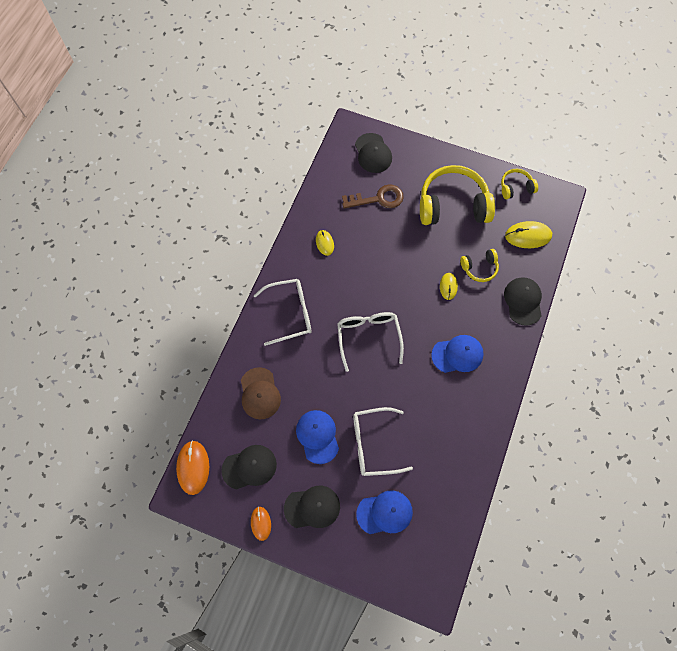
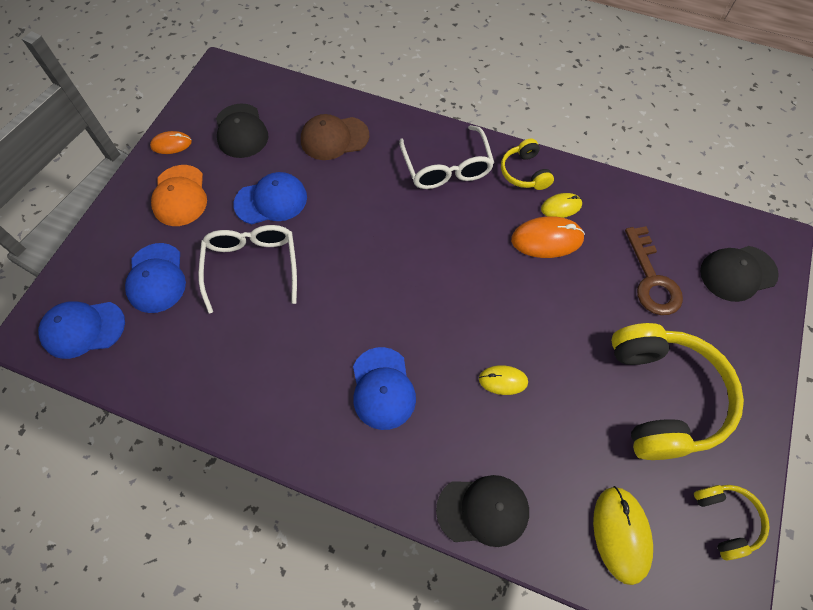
camera: 90 degrees right, 5 degrees down
orange mouse [176,440,209,495] -> orange mouse moved to [511,216,585,258]
black cap [284,486,340,528] -> orange cap [151,165,207,226]
white glasses [337,312,404,372] -> none
yellow headphones [460,249,499,282] -> yellow headphones moved to [501,139,554,190]
none -> blue cap [38,301,125,359]

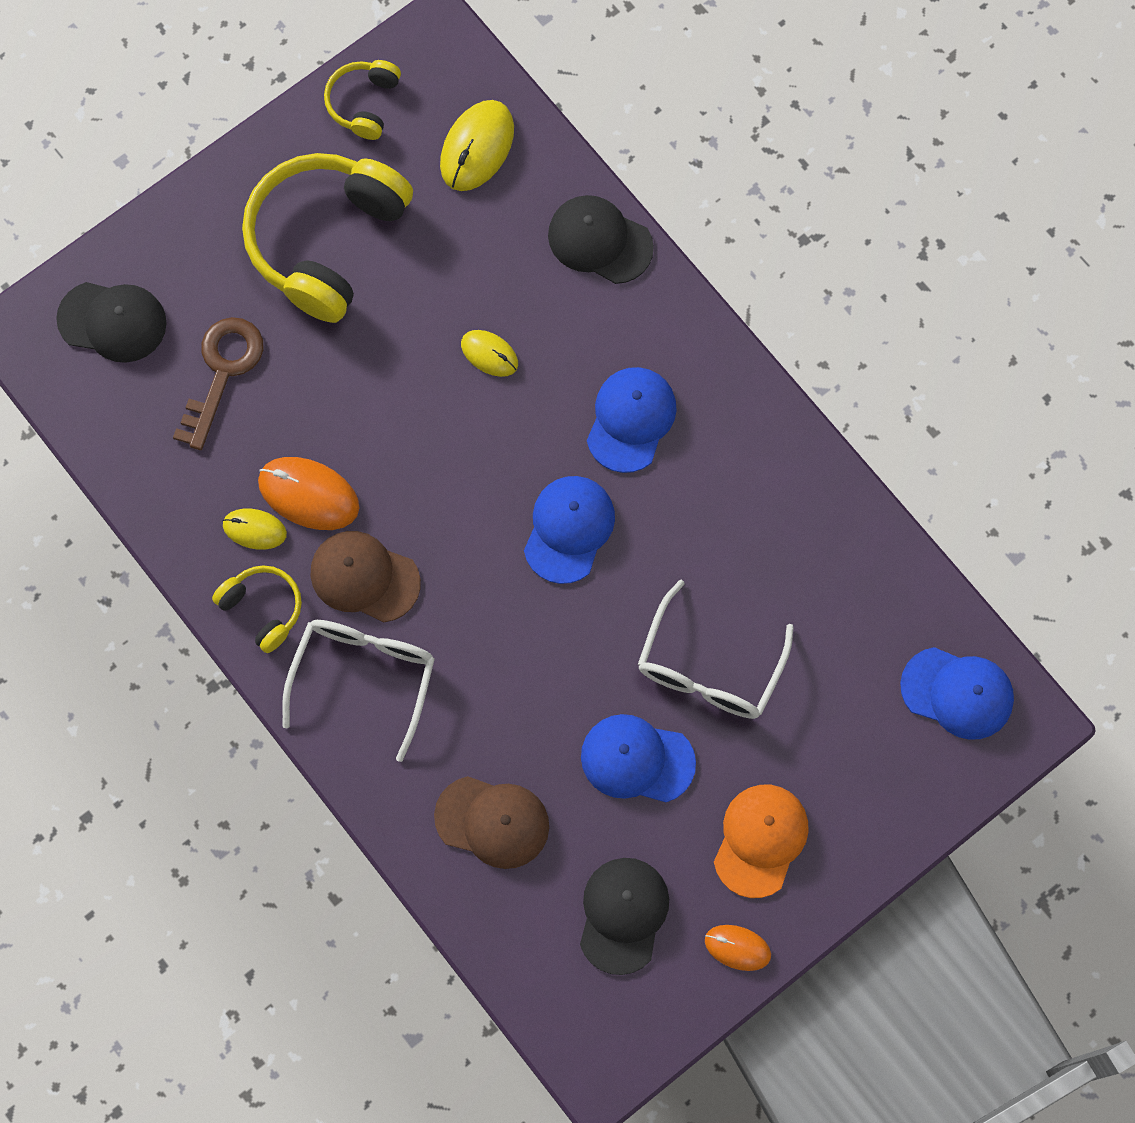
camera: 150 degrees left, 10 degrees up
blue cap [125,243,186,313] -> blue cap moved to [524,476,615,584]
yellow headphones [501,139,554,190] -> yellow headphones turned 60 degrees counterclockwise [212,565,302,653]
none -> brown cap [310,531,421,622]

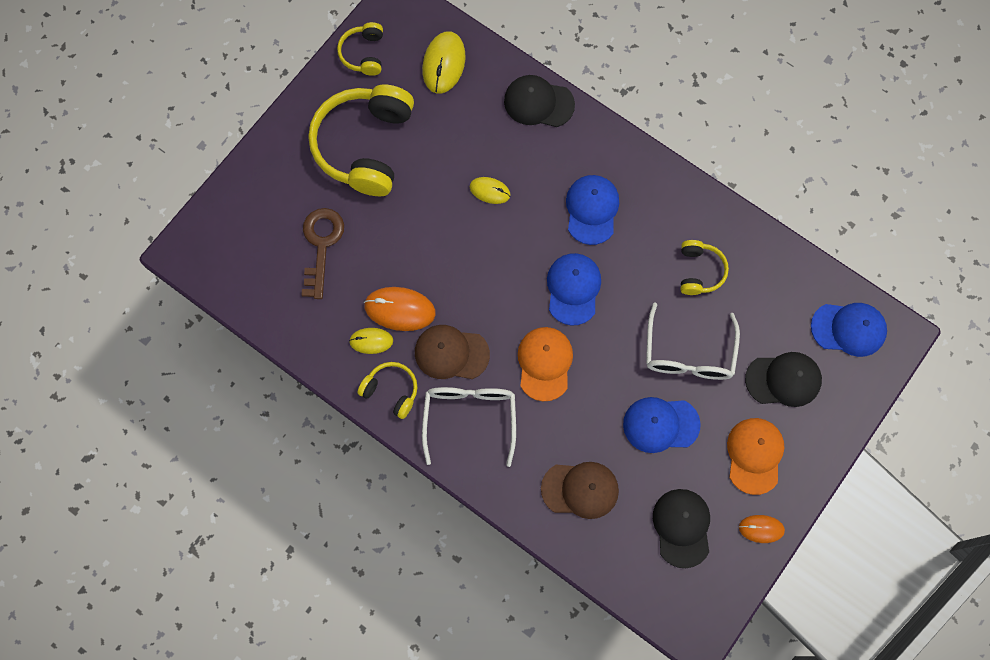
camera: 15 degrees left, 0 degrees up
black cap [56,282,167,363] -> black cap moved to [745,352,822,407]
none -> orange cap [518,327,573,401]
none -> yellow headphones [680,240,729,295]

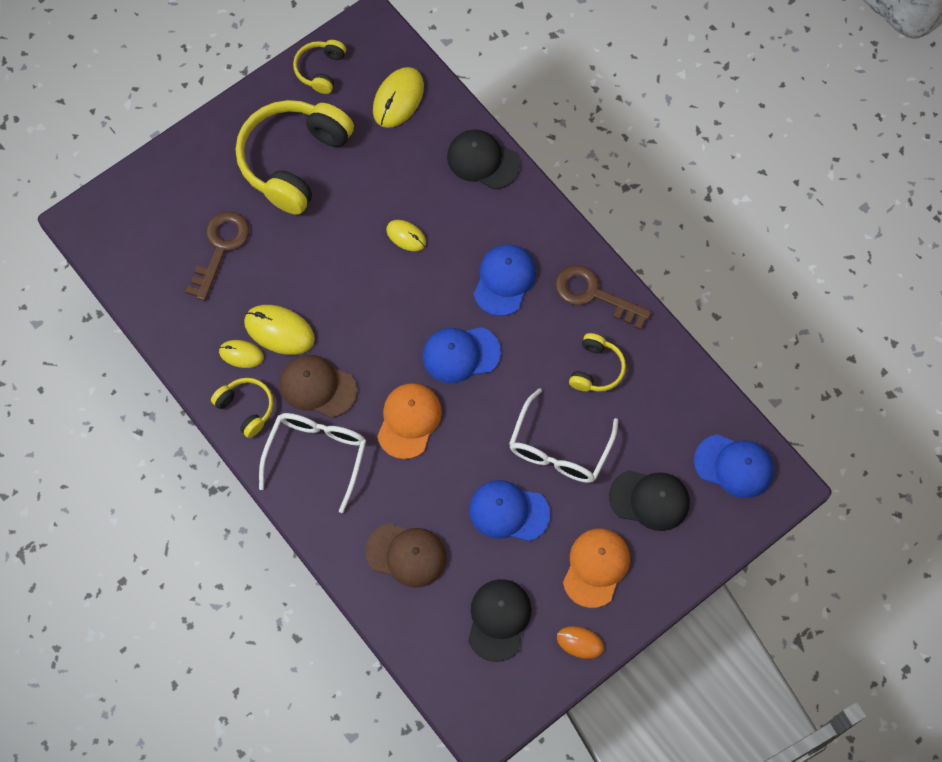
camera: 15 degrees right, 5 degrees down
orange mouse [364,287,436,331] -> yellow mouse [244,305,315,355]
blue cap [547,253,601,326] -> blue cap turned 120 degrees counterclockwise [423,327,501,383]
none -> brown key [555,265,651,330]

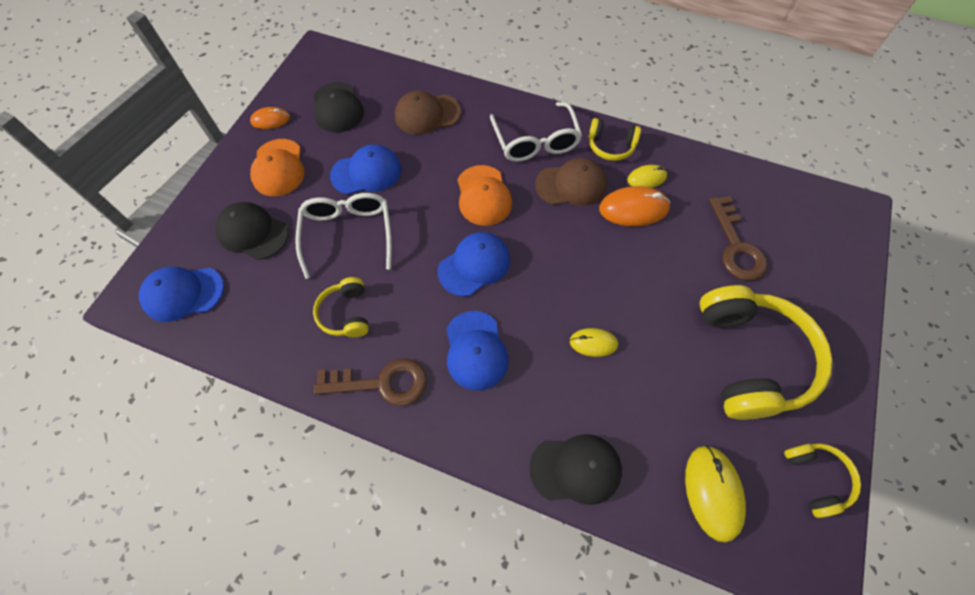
camera: 150 degrees right, 5 degrees down
yellow mouse [244,305,315,355] -> orange mouse [599,186,670,226]
black cap [609,470,690,531] -> black cap turned 45 degrees clockwise [215,202,288,260]

